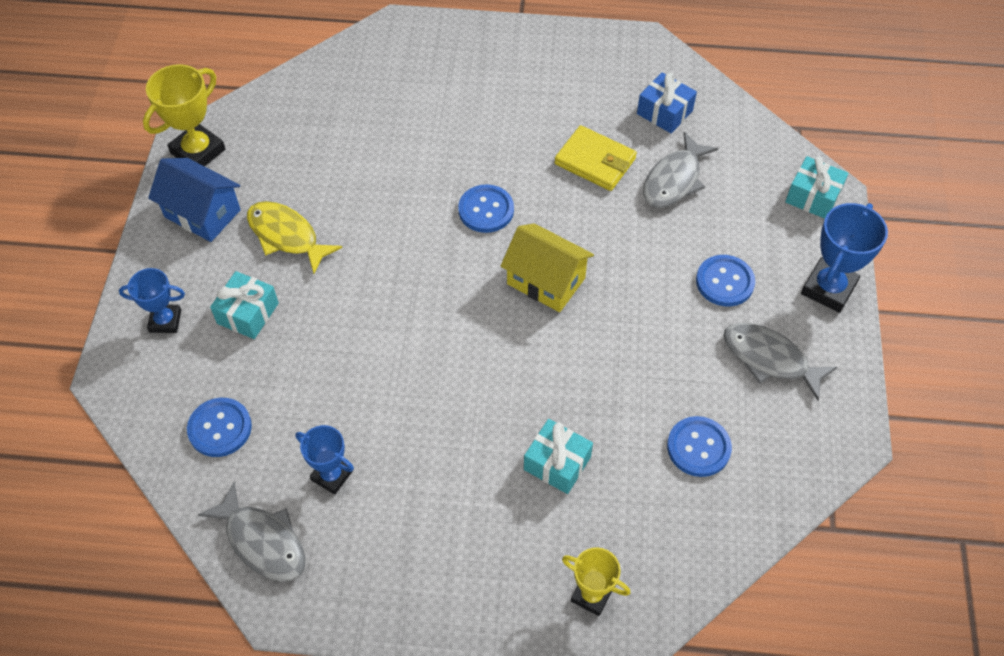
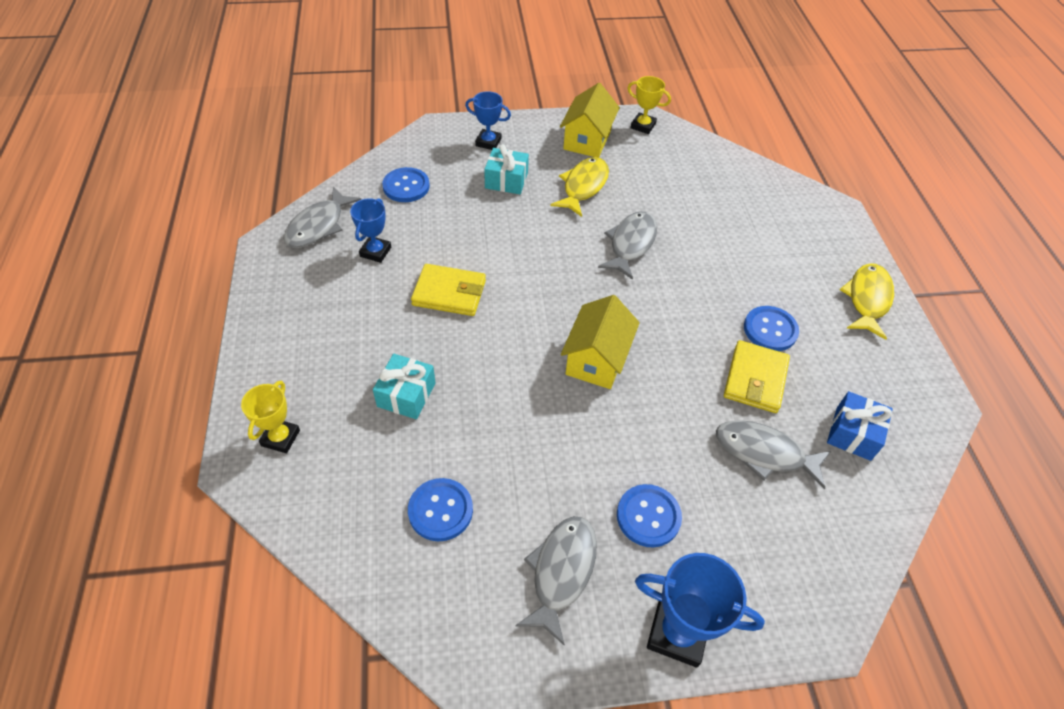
camera: 75 degrees right, 5 degrees down
blue trophy [119,268,185,333] -> blue trophy turned 60 degrees counterclockwise [465,91,511,150]
yellow trophy [143,64,225,166] -> yellow trophy [628,76,671,134], size x0.64
blue house [148,158,241,242] -> yellow house [560,83,620,158]
blue button [458,184,514,233] -> blue button moved to [744,306,799,351]
turquoise gift [785,156,848,219] -> none
none -> yellow wallet [411,264,486,316]
none -> grey fish [598,211,657,280]
none -> yellow fish [840,263,894,340]

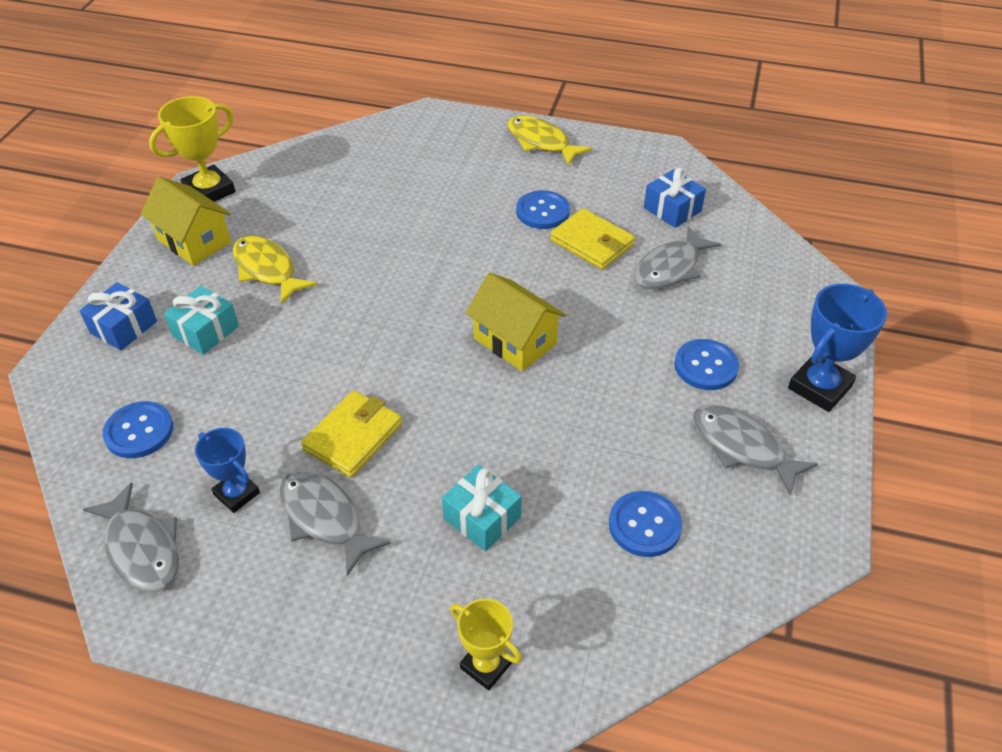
camera: 65 degrees left, 5 degrees down
blue trophy [465,91,511,150] -> blue gift [79,282,157,350]
grey fish [598,211,657,280] -> grey fish moved to [280,470,391,576]
yellow trophy [628,76,671,134] -> yellow trophy [149,96,235,202], size x1.56

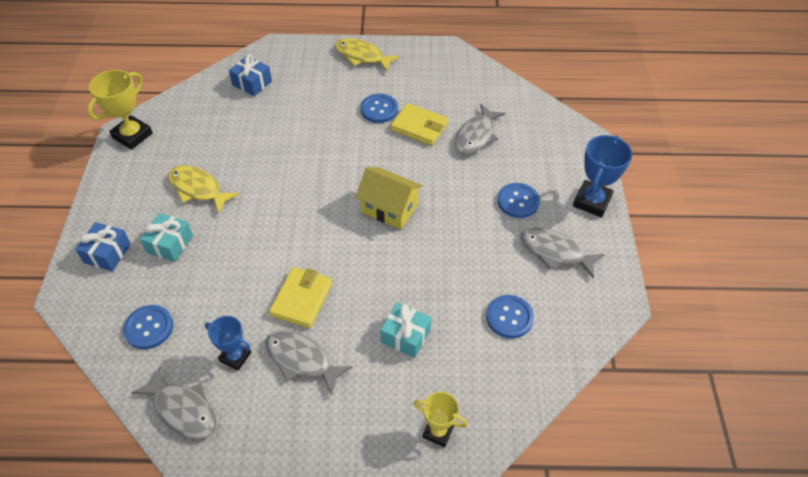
camera: 15 degrees left, 5 degrees up
yellow house [141,176,231,266] -> none
blue gift [644,168,706,228] -> blue gift moved to [229,55,272,96]

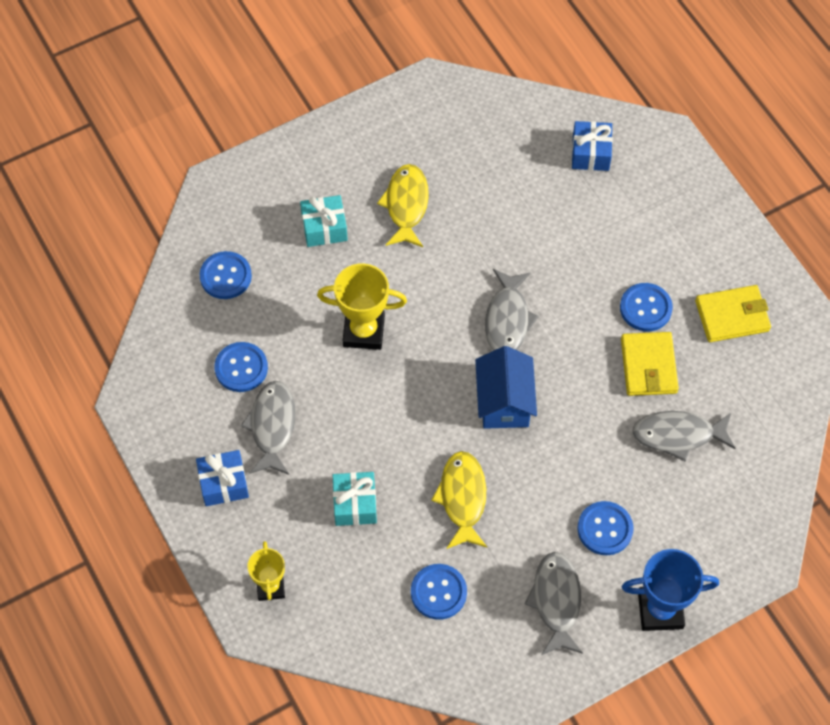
camera: 60 degrees right, 10 degrees up
blue gift [75,222,131,271] -> blue gift moved to [196,450,249,506]
yellow trophy [87,70,153,150] -> yellow trophy moved to [317,263,407,350]
grey fish [132,366,216,439] -> grey fish moved to [485,269,539,351]
blue trophy [205,316,251,371] -> blue button [214,342,268,392]
yellow wallet [269,267,332,328] -> yellow wallet moved to [695,285,771,342]
yellow fish [335,38,400,71] -> yellow fish moved to [431,451,487,549]
yellow house [355,167,423,229] -> blue house [475,346,537,429]

